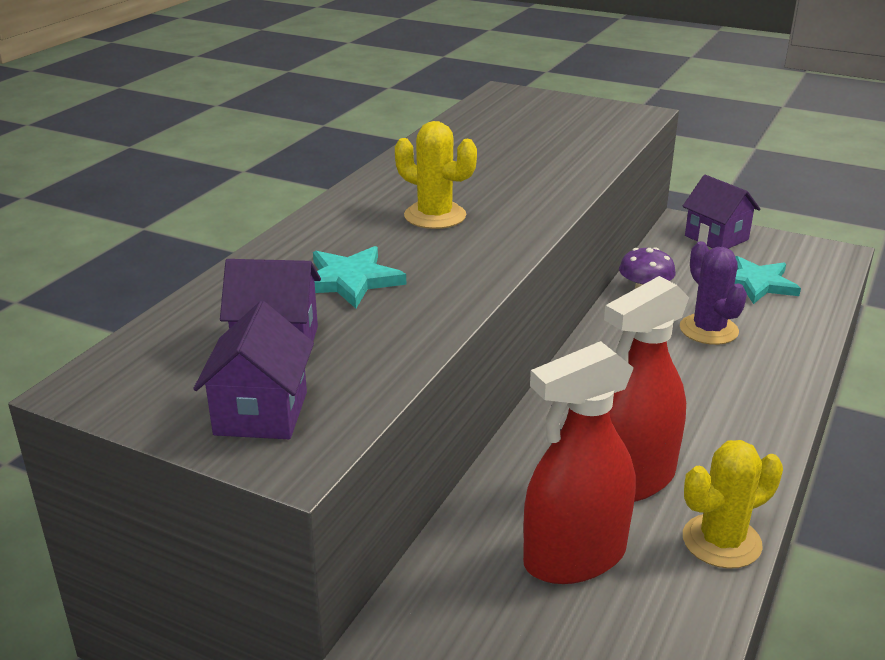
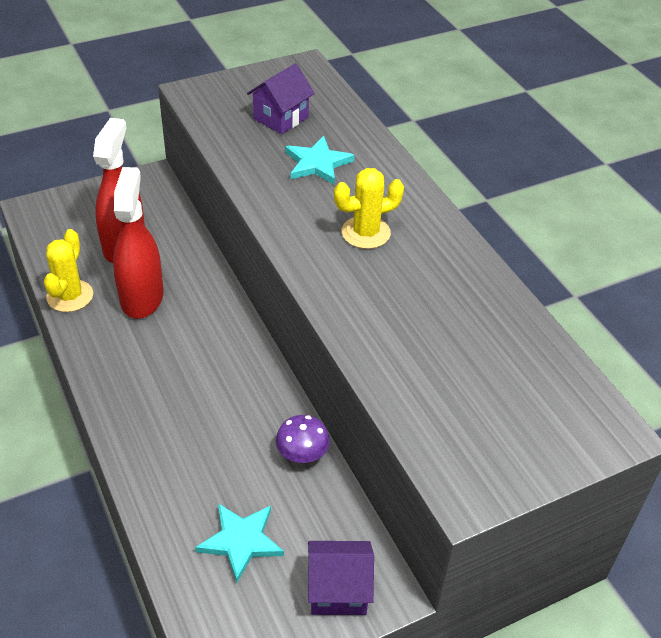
camera: 125 degrees right, 15 degrees up
purple house [193,301,314,439] -> none
purple cactus [680,241,747,345] -> none

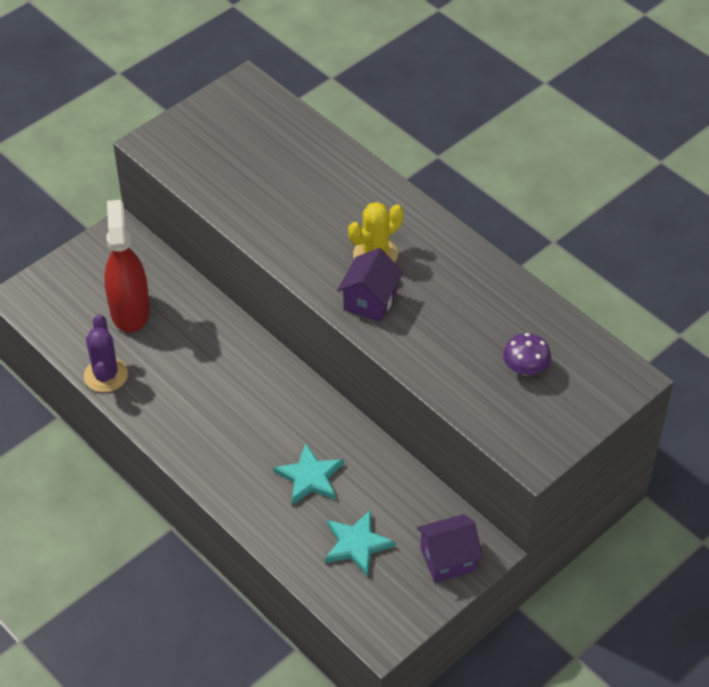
camera: 15 degrees left, 5 degrees up
yellow cactus [44,229,93,312] -> purple cactus [84,314,128,392]
red spray bottle [113,167,164,319] -> none
purple house [247,63,315,134] -> purple house moved to [337,248,404,322]
purple mushroom [276,415,330,463] -> purple mushroom moved to [503,333,551,376]
turquoise star [285,136,355,185] -> turquoise star moved to [273,443,344,505]

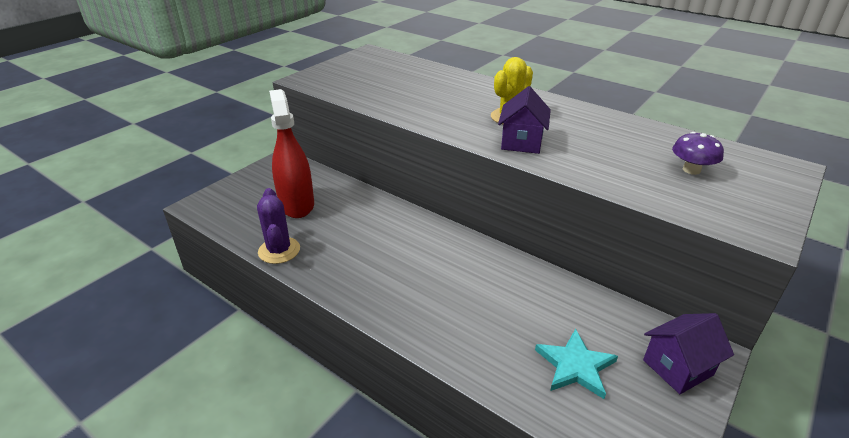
camera: 10 degrees left, 15 degrees down
turquoise star [273,443,344,505] -> none

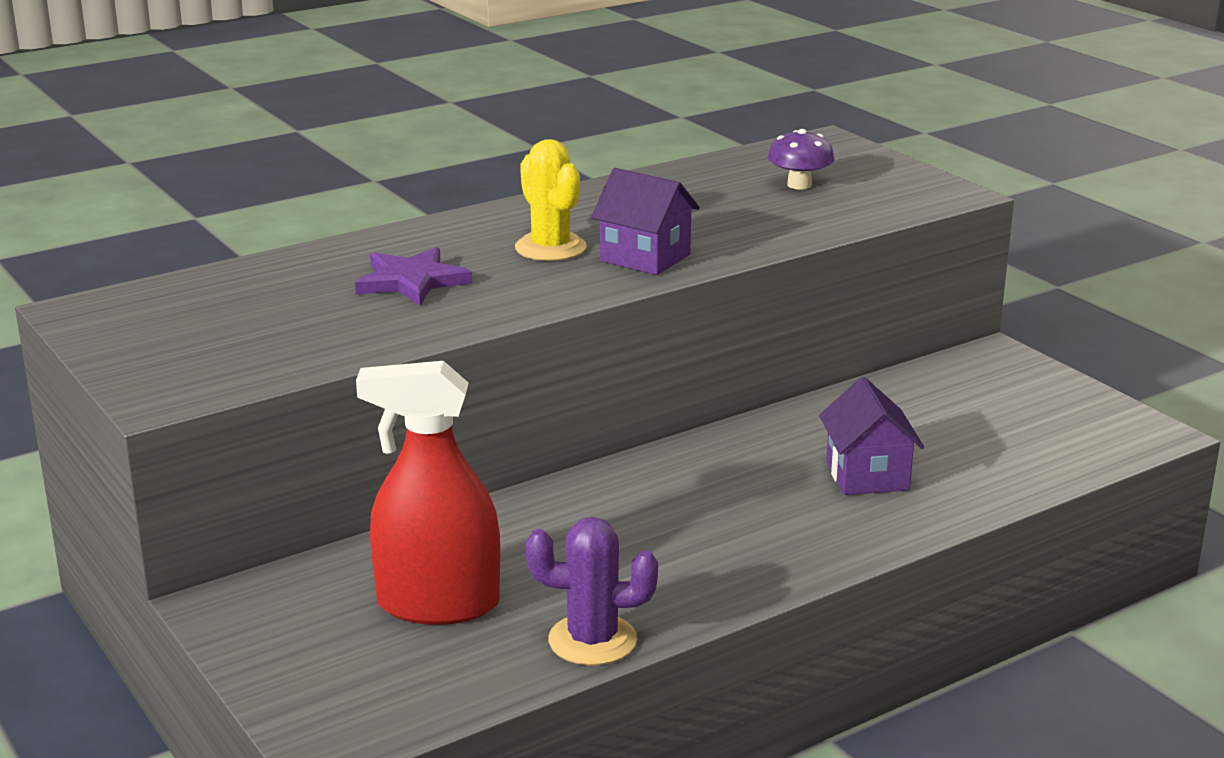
camera: 70 degrees left, 10 degrees down
turquoise star [535,329,618,399] -> none
purple house [643,313,734,394] -> purple house moved to [819,377,924,495]
none -> purple star [355,247,472,305]

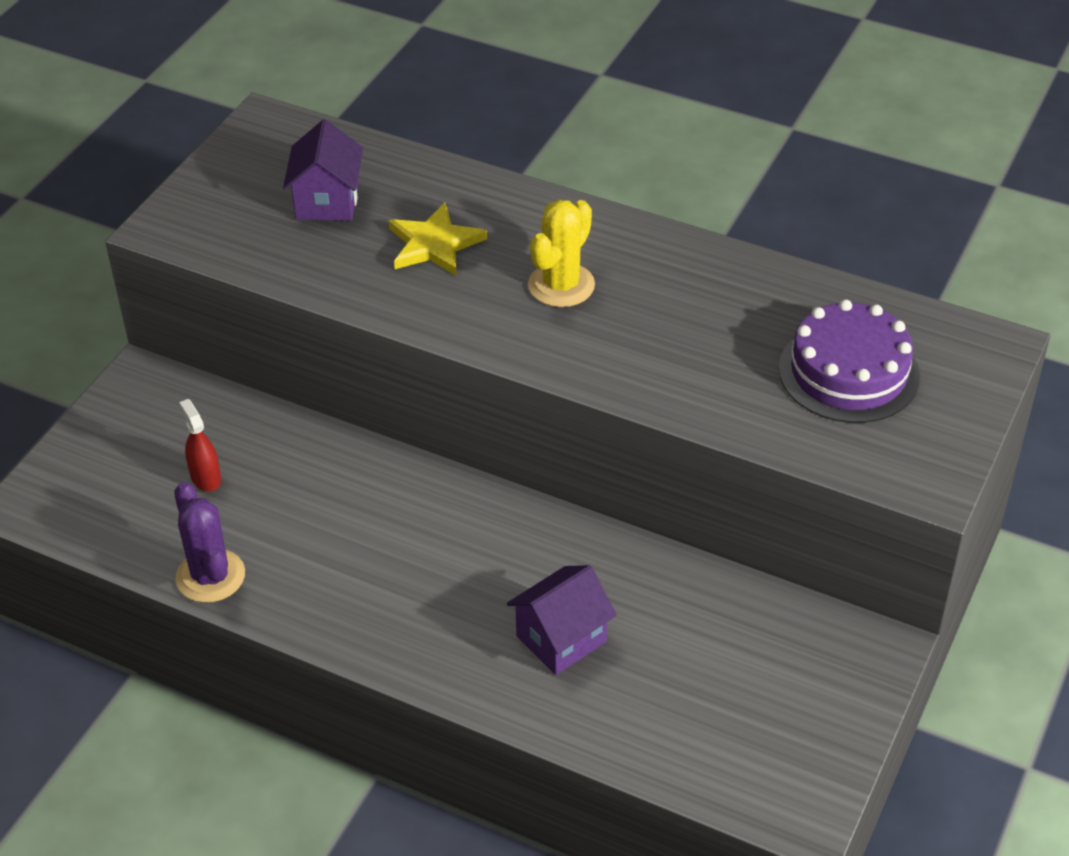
camera: 60 degrees right, 20 degrees up
purple star [355,247,472,305] -> yellow star [389,203,487,276]
red spray bottle [356,361,500,625] -> red spray bottle [179,399,221,492], size x0.46
purple house [591,168,700,275] -> purple house moved to [283,120,363,221]
purple mushroom [767,129,835,190] -> purple cake [779,299,920,423]

